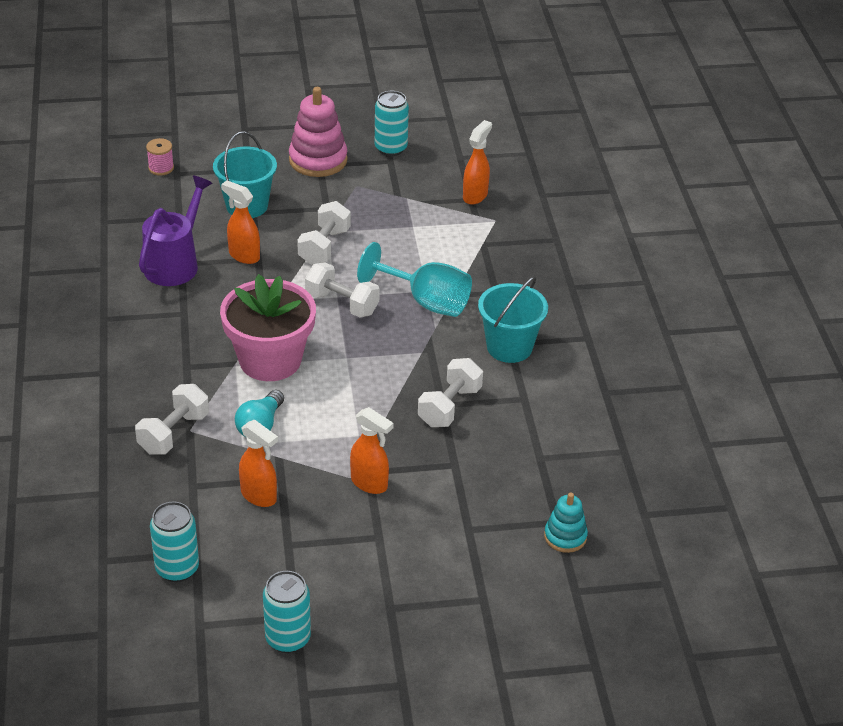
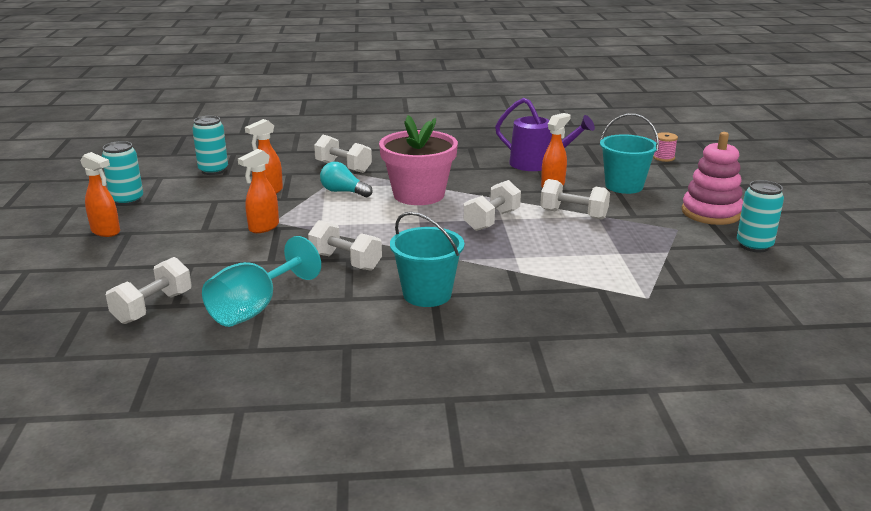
camera: 95 degrees right, 15 degrees down
turquoise goblet [357,242,472,317] -> turquoise goblet moved to [202,236,321,327]
orange spray bottle [463,120,492,205] -> orange spray bottle moved to [81,152,120,237]
turquoise stacking toy [544,493,588,553] -> white dumbbell [106,257,191,324]

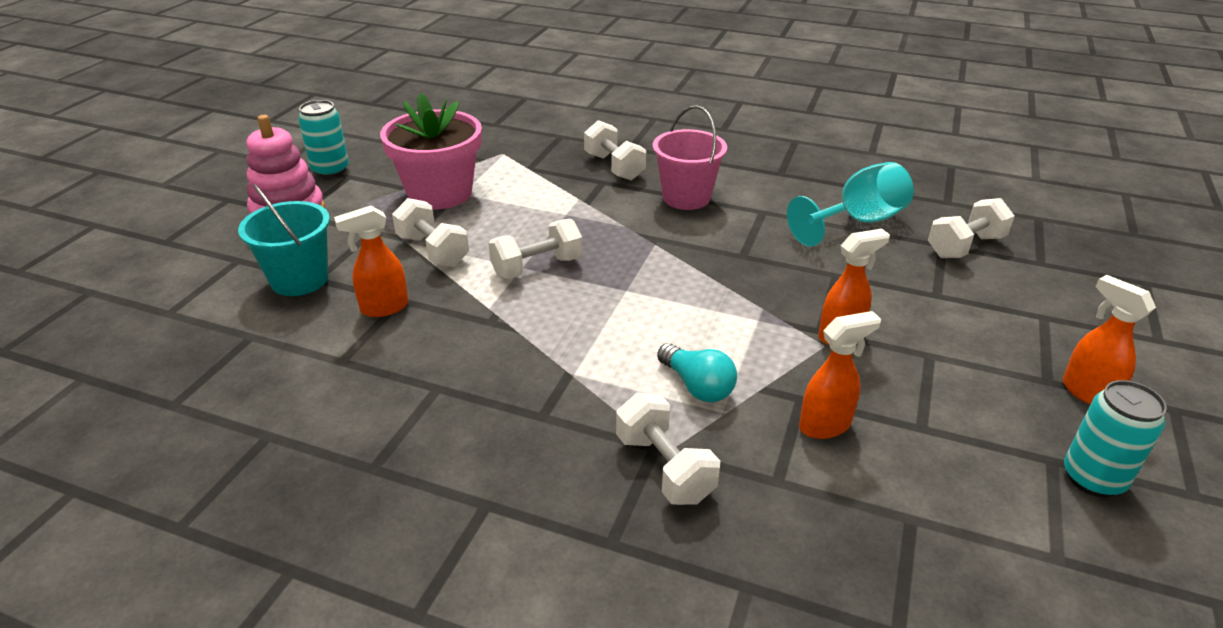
camera: 155 degrees left, 10 degrees up
turquoise can [192,116,228,175] -> none
white dumbbell [308,220,382,271] -> white dumbbell moved to [584,120,646,180]
pink flower pot [379,115,458,205] -> pink flower pot moved to [380,93,482,209]
turquoise bucket [390,212,464,307] -> pink bucket [653,105,727,210]
purple watering can [495,98,595,171] -> none
pink spool [653,132,678,162] -> none

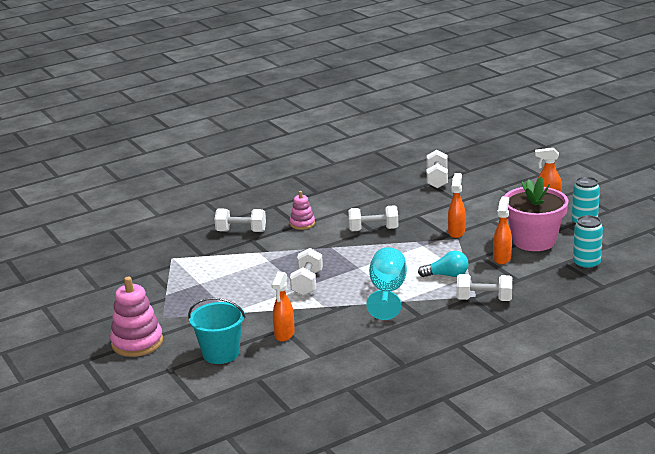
camera: 50 degrees left, 10 degrees down
turquoise can [298,100,349,178] -> turquoise can moved to [573,215,603,270]
pink flower pot [380,93,482,209] -> pink flower pot moved to [504,177,569,251]
white dumbbell [392,198,469,267] -> white dumbbell moved to [348,205,398,232]
pink bucket [653,105,727,210] -> pink stacking toy [290,191,315,230]
turquoise goblet [787,162,914,247] -> turquoise goblet moved to [366,247,407,320]

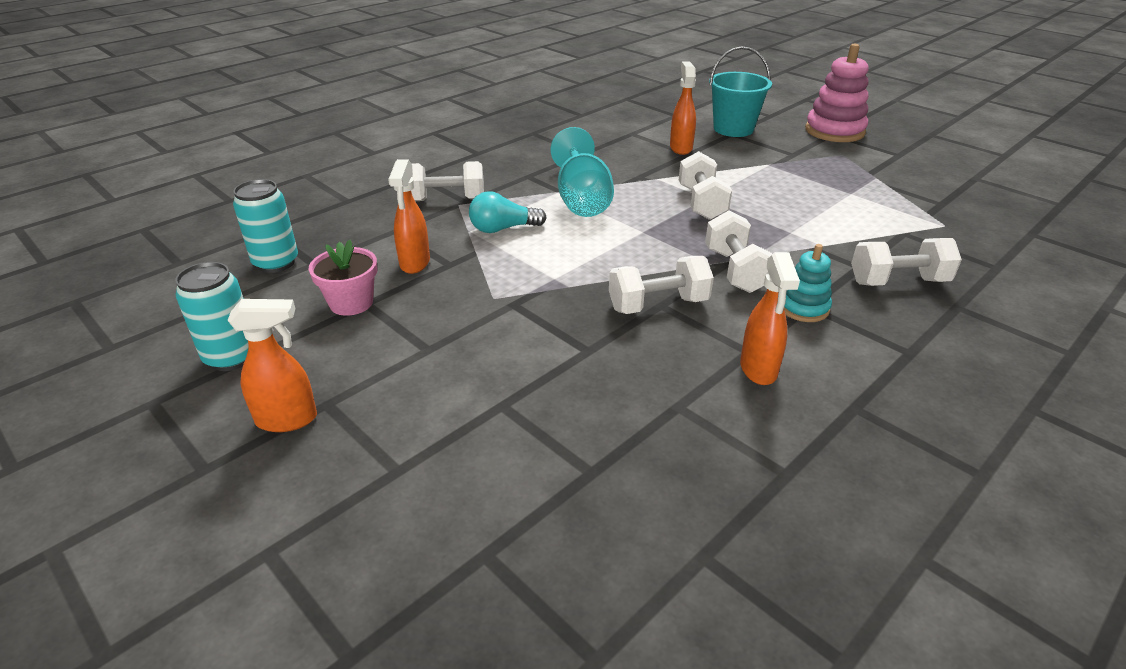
camera: 165 degrees right, 10 degrees up
pink stacking toy [290,191,315,230] -> turquoise stacking toy [784,244,832,322]
white dumbbell [427,150,448,188] -> white dumbbell moved to [705,210,772,293]
orange spray bottle [448,173,466,238] -> orange spray bottle moved to [740,252,800,385]
pink flower pot [504,177,569,251] -> pink flower pot [309,240,378,316], size x0.54

